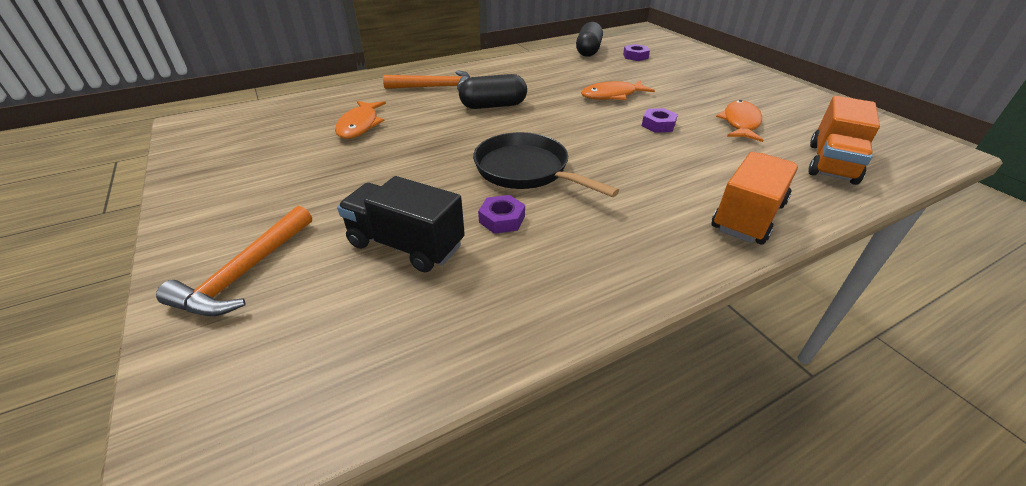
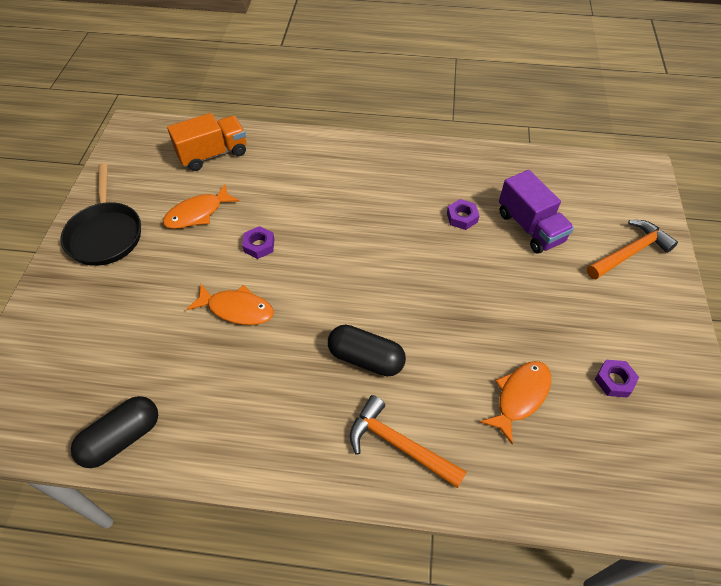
camera: 145 degrees left, 15 degrees up
black truck [337,176,465,272] -> purple truck [499,170,574,254]
black pan [473,132,619,197] -> black pan moved to [61,163,141,266]
purple nut [623,44,650,61] -> purple nut moved to [595,360,639,397]
orange truck [712,152,798,244] -> none

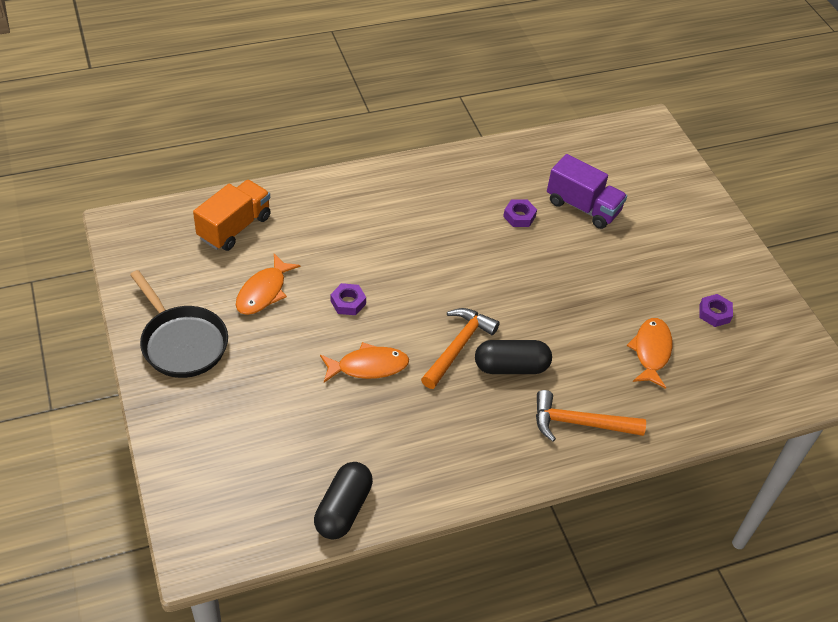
camera: 30 degrees left, 5 degrees down
orange hammer [587,220,678,280] -> orange hammer moved to [421,308,500,389]

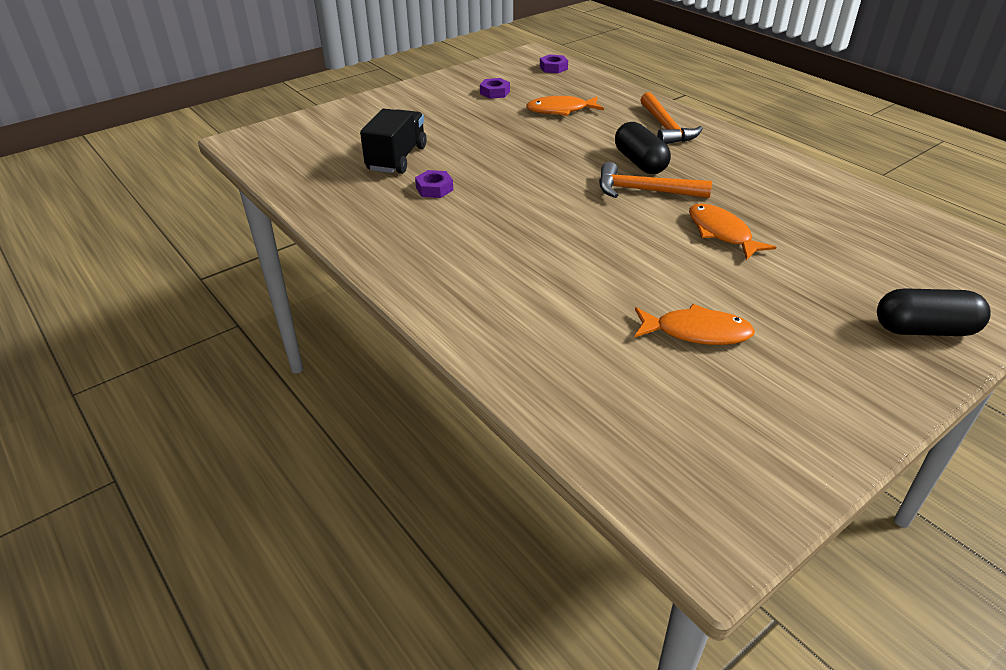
camera: 105 degrees left, 10 degrees down
black pan [130,270,228,378] -> none
orange truck [193,180,271,251] -> none
black capsule [314,462,373,540] -> black capsule moved to [877,288,991,336]
purple nut [331,283,366,315] -> purple nut moved to [540,54,568,73]
purple truck [547,154,627,229] -> black truck [360,108,427,174]

